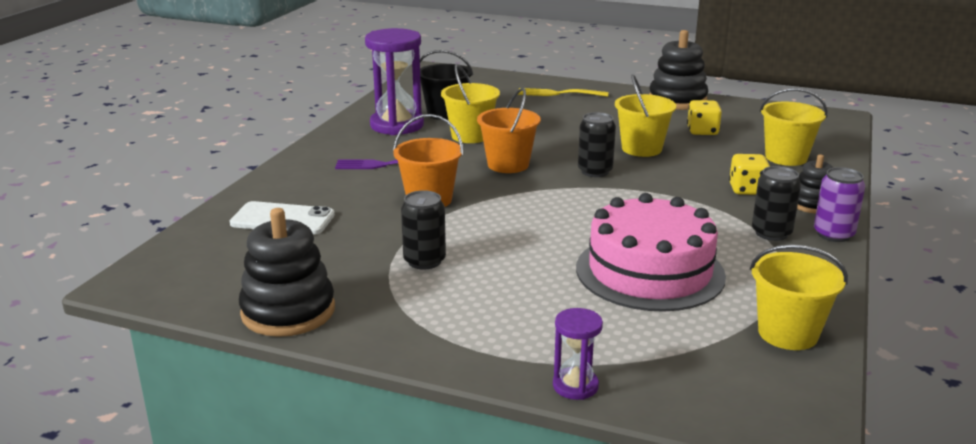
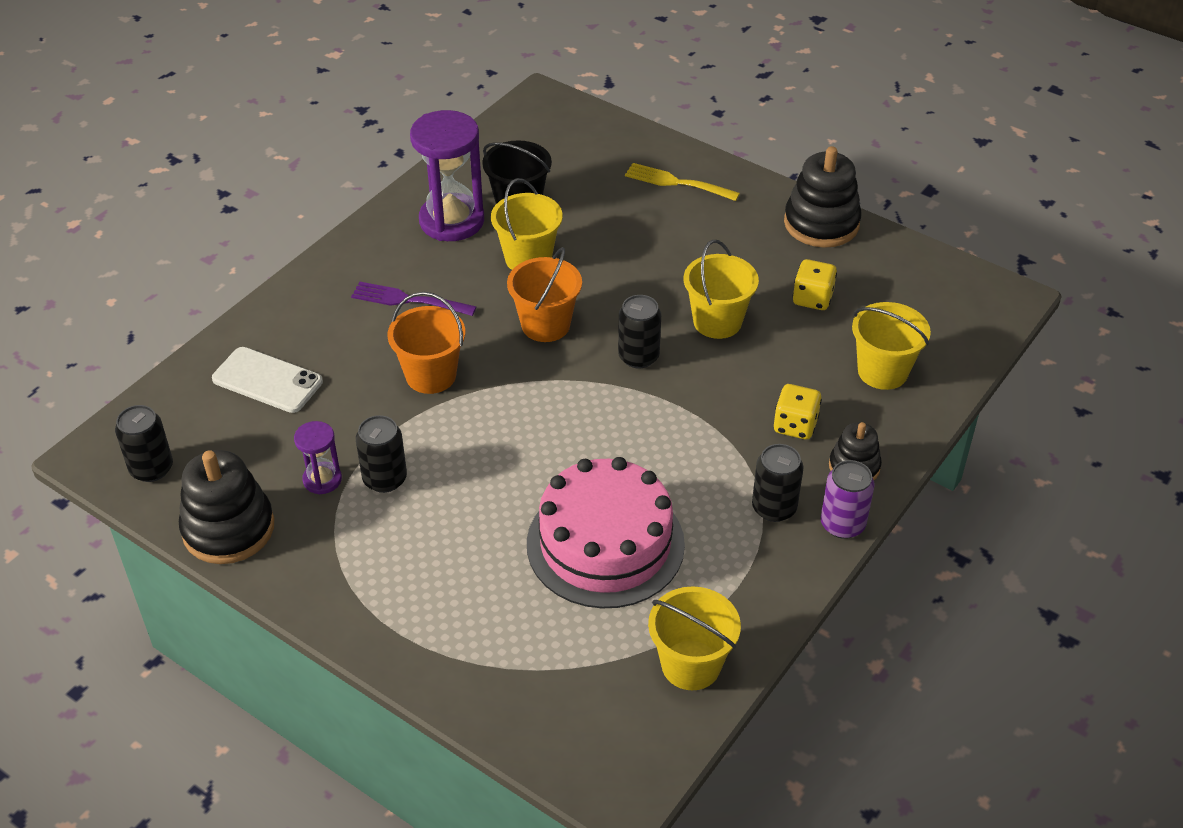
camera: 15 degrees right, 20 degrees up
purple hourglass [553,308,603,400] -> purple hourglass moved to [294,421,342,494]
none -> black can [115,405,173,482]

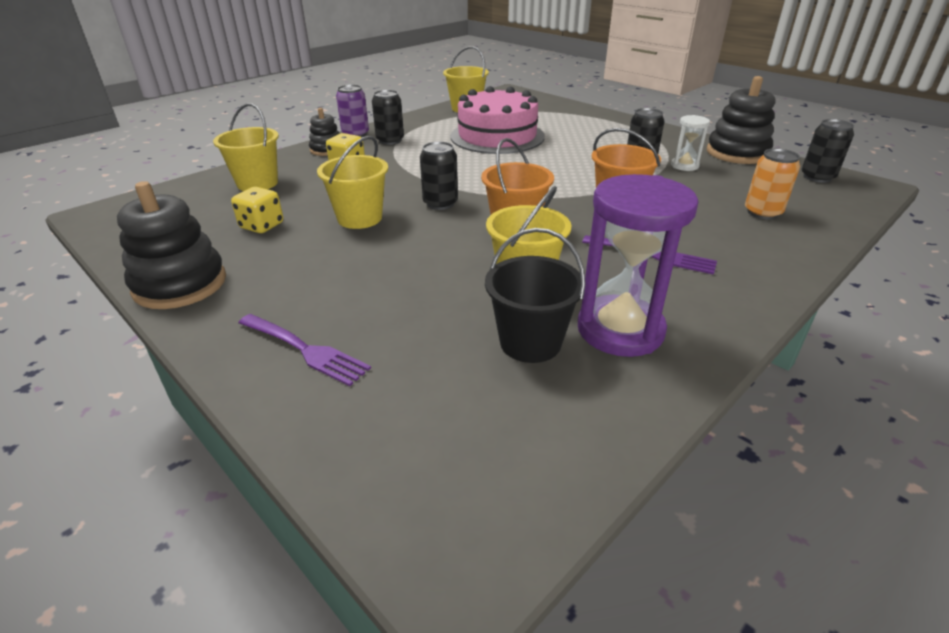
camera: 170 degrees left, 10 degrees down
white phone [212,347,323,413] -> orange can [745,148,800,219]
purple hourglass [294,421,342,494] -> white hourglass [671,115,710,171]
yellow fork [625,163,740,201] -> purple fork [238,314,371,386]

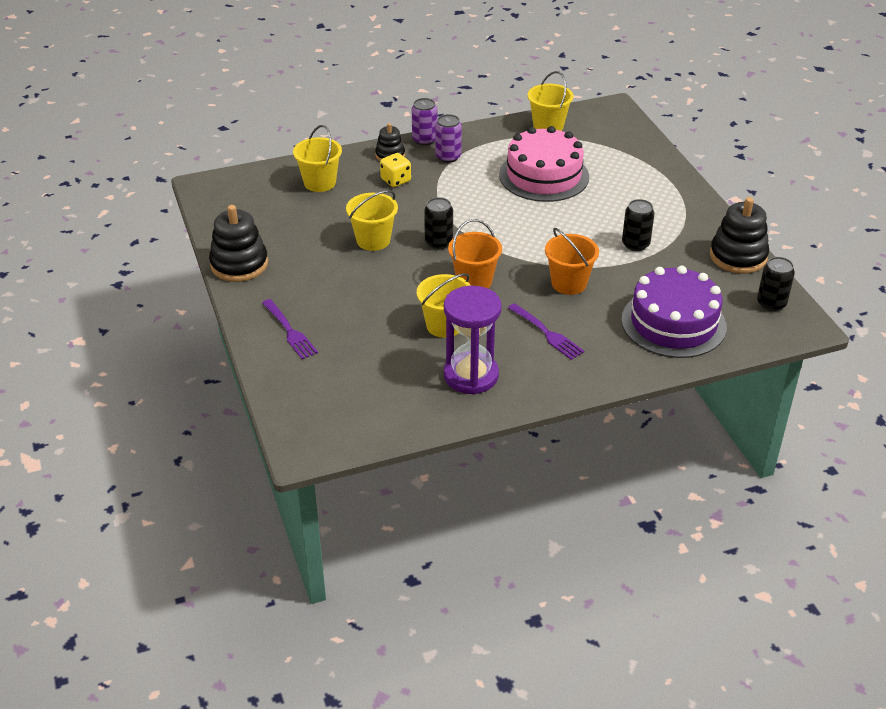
camera: 25 degrees right, 5 degrees up
yellow dice [231,187,283,233] -> none
black can [372,90,404,145] -> purple can [435,114,462,163]
black bucket [485,228,586,363] -> none
white hourglass [671,115,710,171] -> none
orange can [745,148,800,219] -> purple cake [622,266,727,358]

